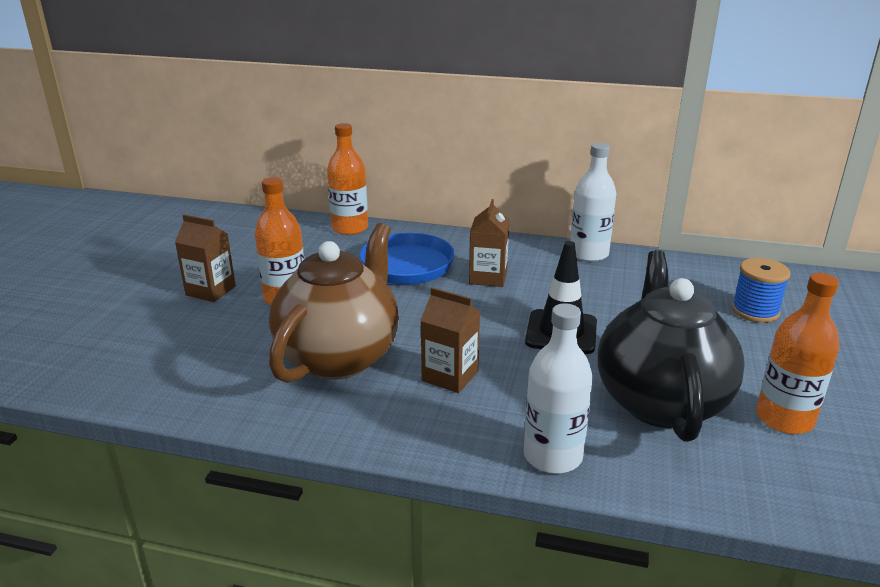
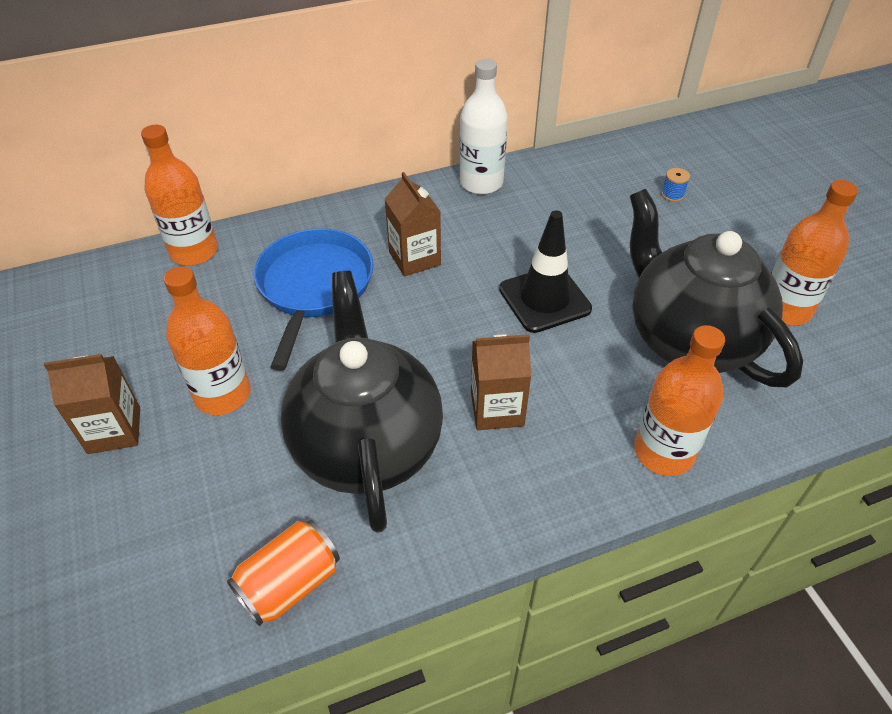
camera: 35 degrees left, 20 degrees up
brown teapot [269,223,399,383] -> black teapot [280,271,443,533]
white bottle [524,303,593,474] -> orange bottle [634,325,725,476]
blue spool [731,258,790,323] -> blue spool [661,168,690,202], size x0.50
none -> orange can [227,520,340,626]

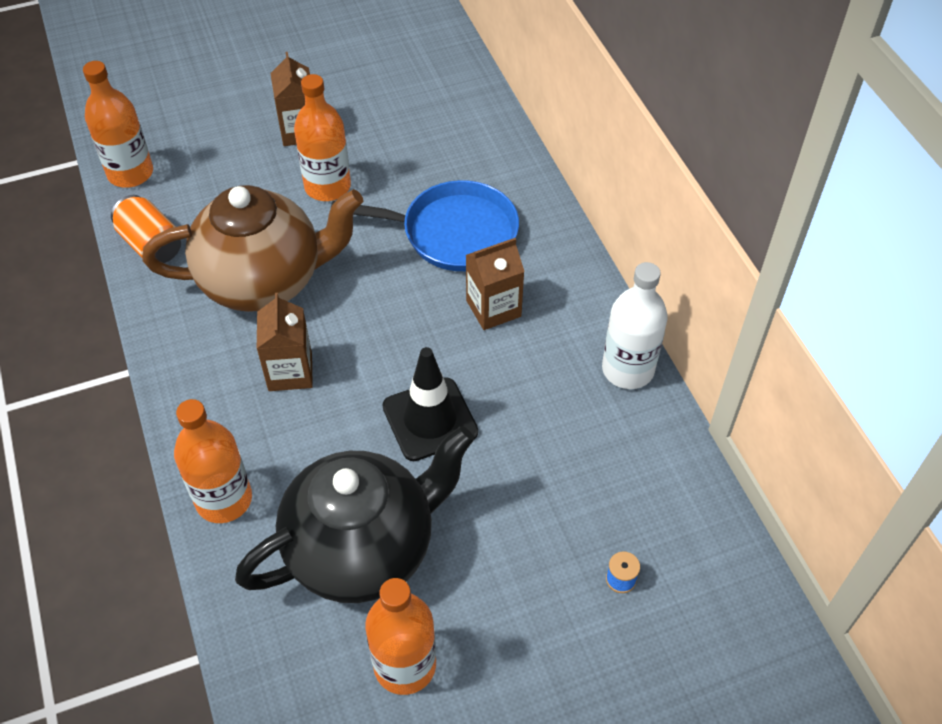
camera: 90 degrees right, 5 degrees up
orange bottle [141,125,218,266] -> orange bottle moved to [83,61,153,188]
black teapot [280,271,443,533] -> brown teapot [142,185,364,312]

